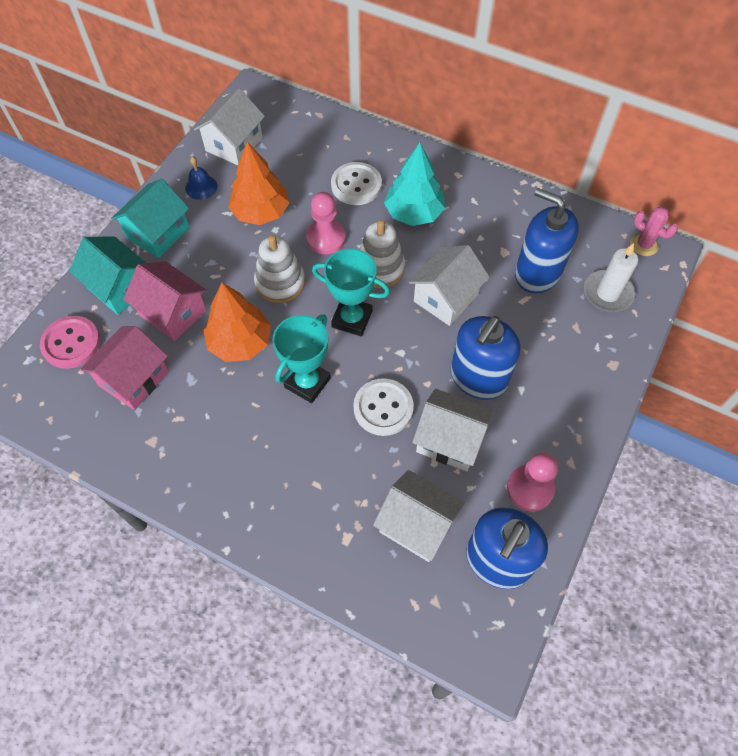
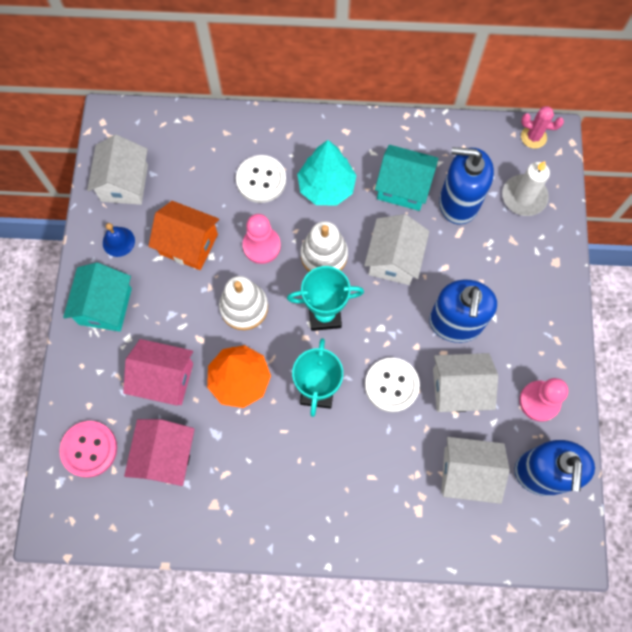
camera: 25 degrees left, 10 degrees up
turquoise house [69,236,146,315] -> turquoise house moved to [375,145,438,211]
orange tree [228,142,290,225] -> orange house [148,201,219,270]

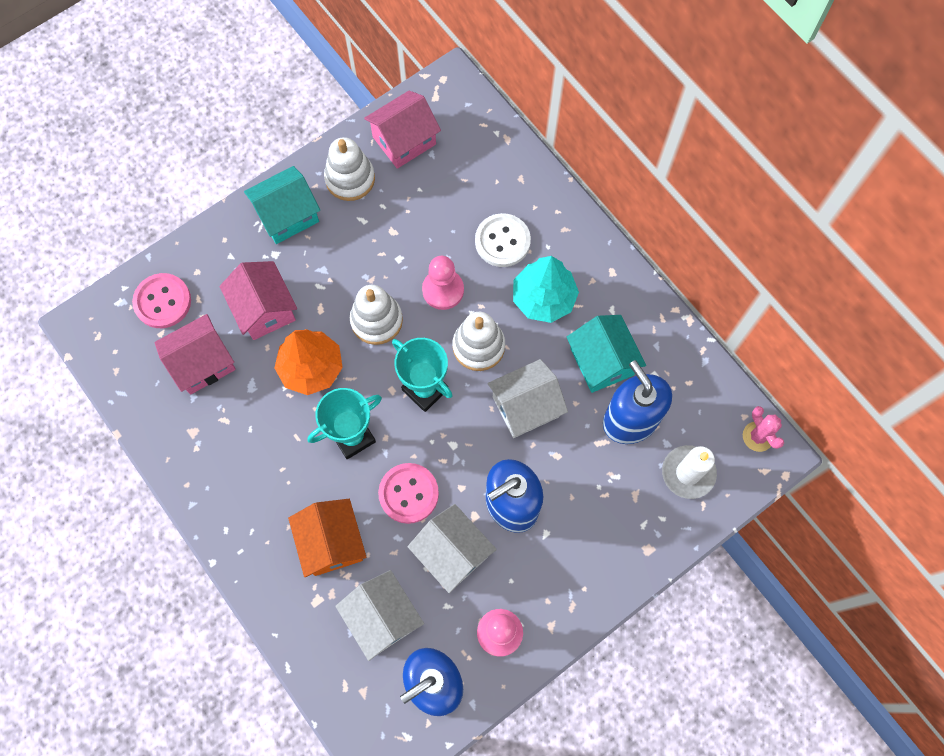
camera: 50 degrees right, 0 degrees up
white house [87,135,148,205] -> pink house [364,91,441,169]
blue bell [103,223,135,257] -> white stacking toy [324,137,375,201]
orange house [148,201,219,270] -> orange house moved to [288,499,366,577]
white button [365,358,420,412] -> pink button [378,463,439,524]

